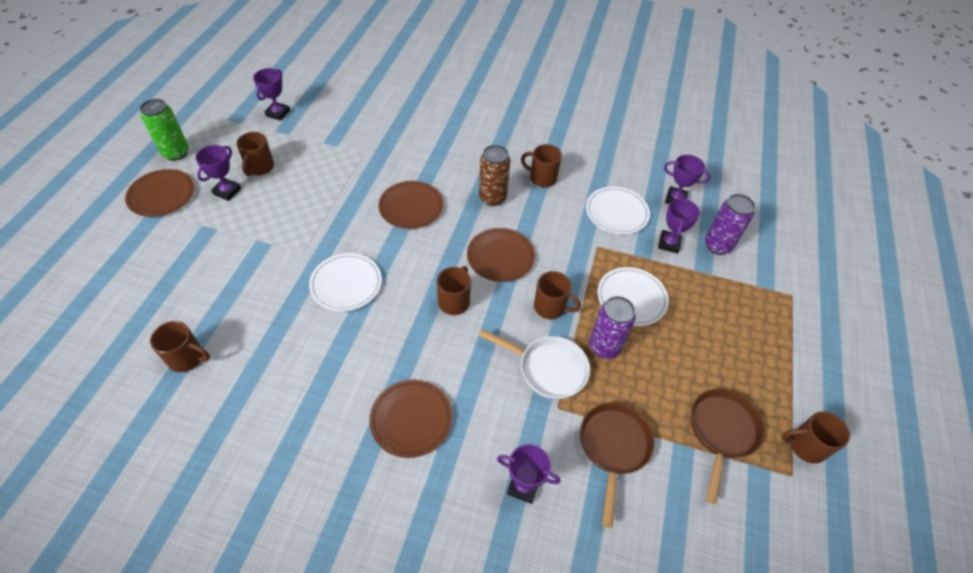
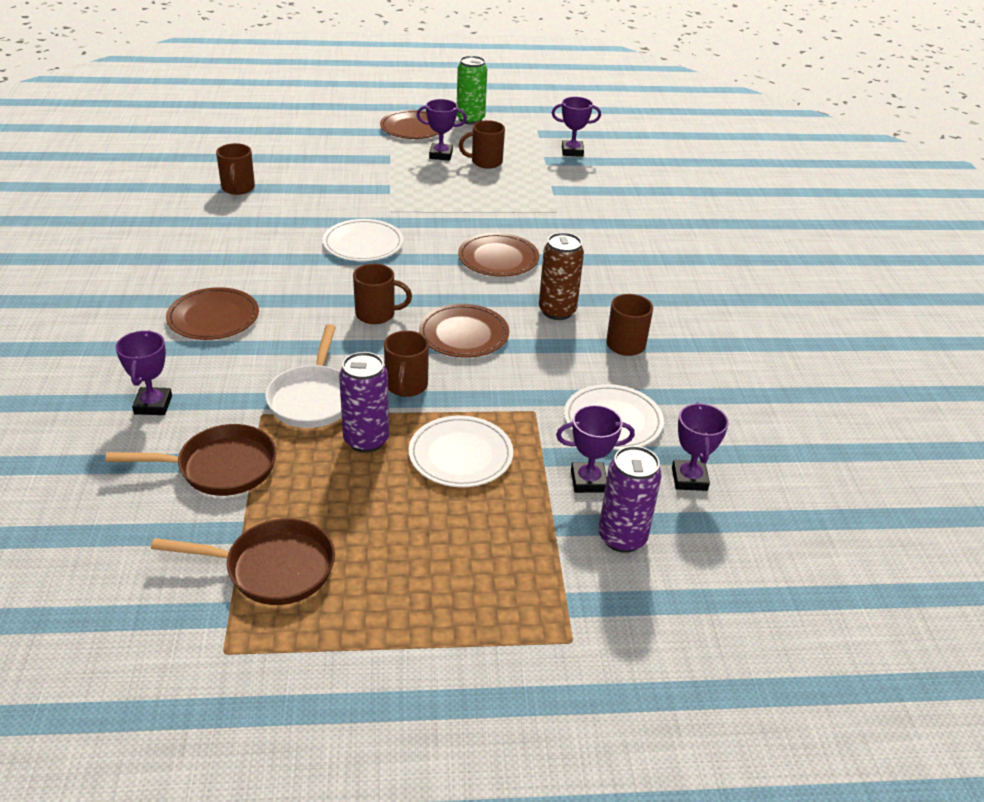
camera: 70 degrees right, 15 degrees down
brown mug [782,411,850,464] -> none

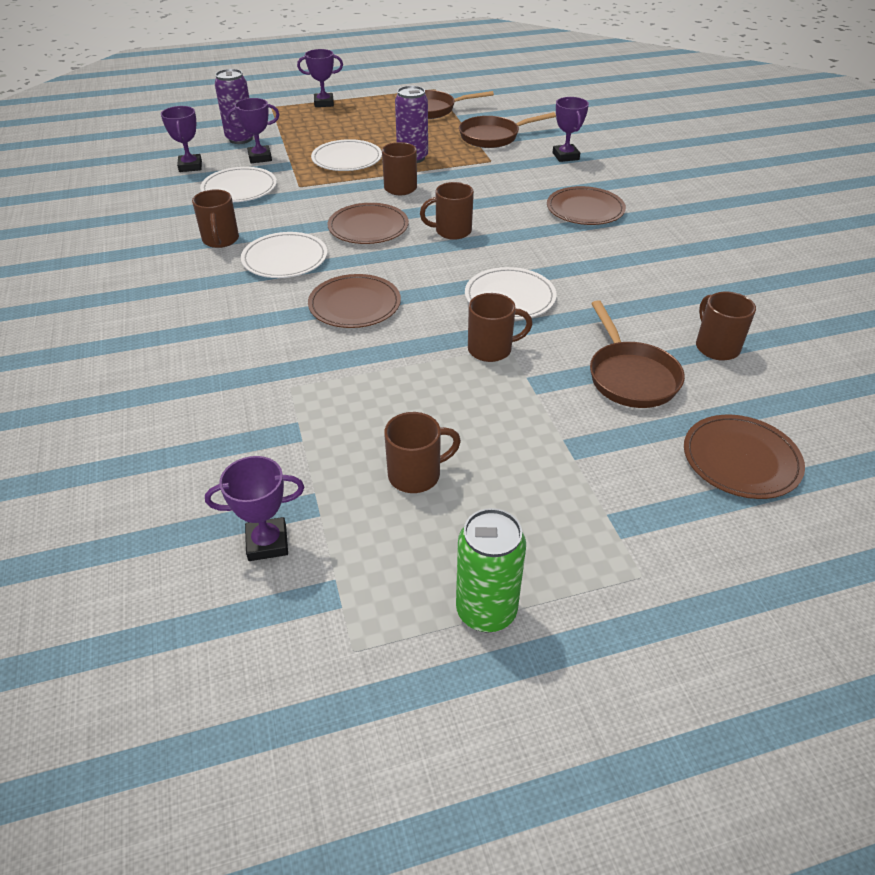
camera: 170 degrees right, 5 degrees up
white pan [265,324,342,428] -> none
brown plate [380,110,439,139] -> brown plate moved to [684,415,805,499]
purple trophy [417,99,467,161] -> purple trophy moved to [297,49,343,107]
brown can [539,232,584,320] -> white plate [241,232,327,278]
none -> brown mug [468,293,533,362]
none -> brown pan [590,300,685,408]

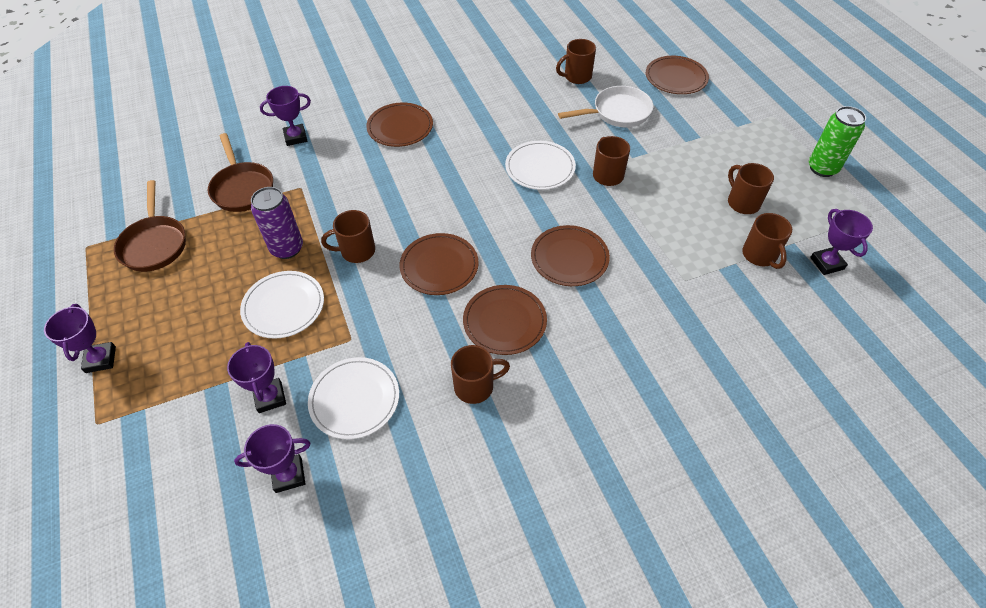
camera: 95 degrees left, 10 degrees up
purple can [215,69,254,144] -> none
white plate [241,232,327,278] -> brown plate [463,285,547,355]
brown mug [420,182,474,240] -> brown mug moved to [742,213,792,269]
brown pan [590,300,685,408] -> white pan [558,86,653,127]

